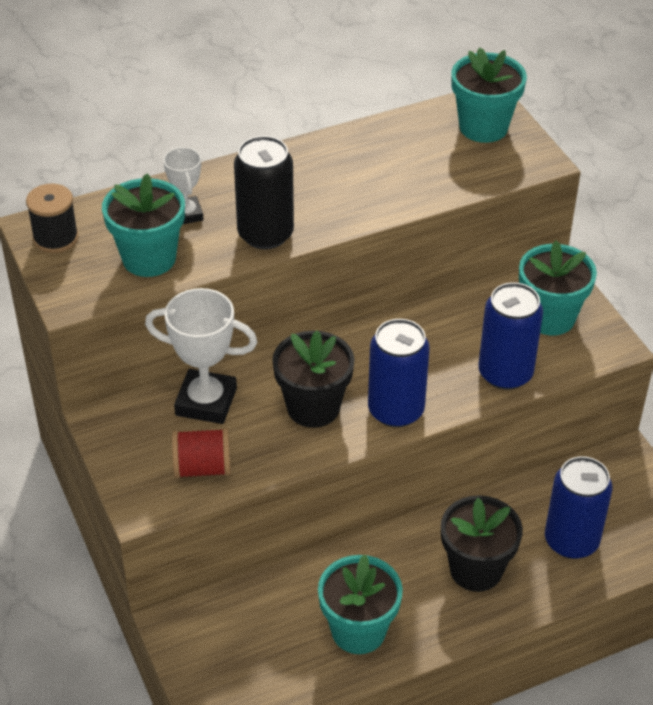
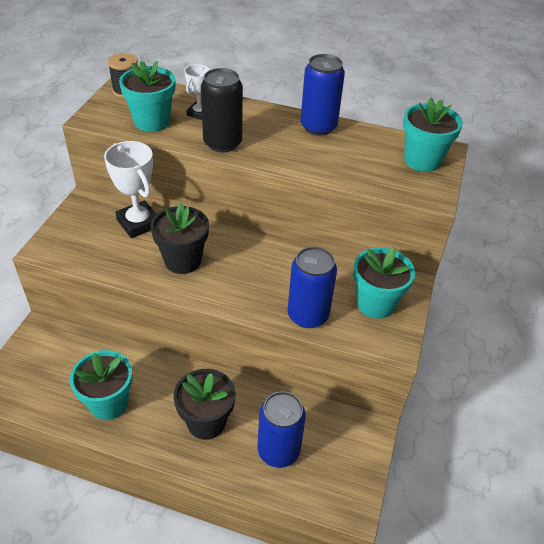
camera: 40 degrees right, 0 degrees up
red spool [172,428,231,479] -> none
blue can [368,319,430,427] -> blue can moved to [301,54,345,136]

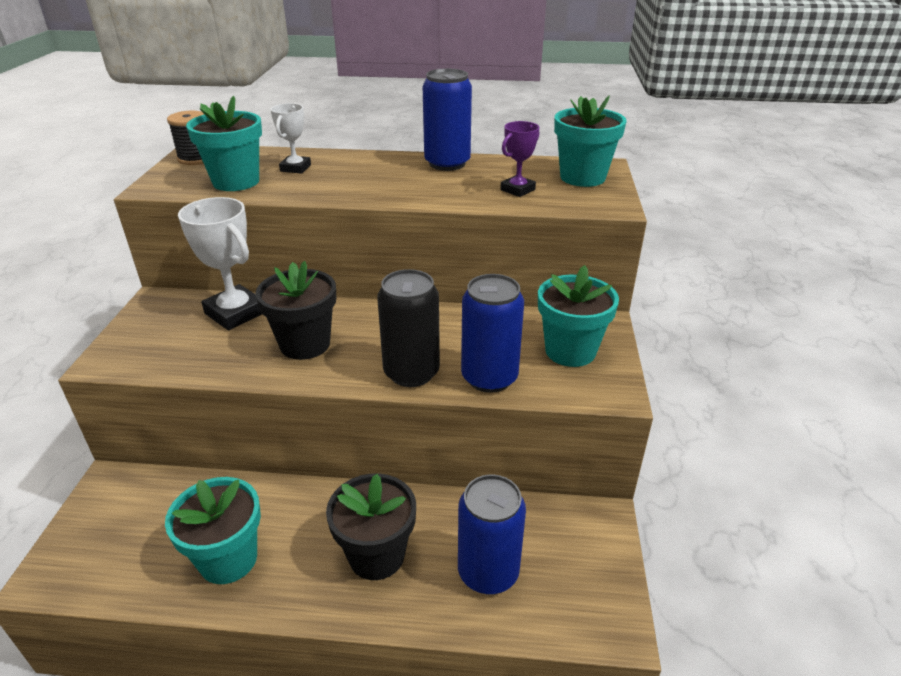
camera: 10 degrees left, 10 degrees down
black can [201,68,243,153] -> black can moved to [377,269,440,387]
none -> purple trophy [500,121,539,197]

